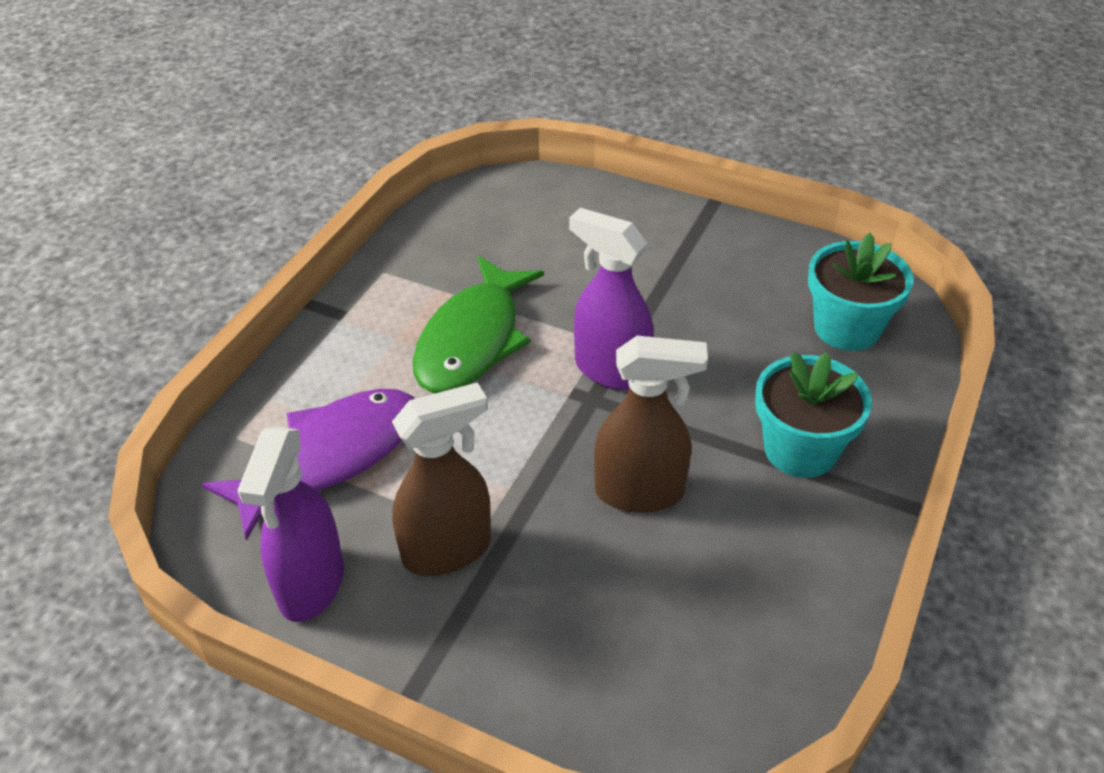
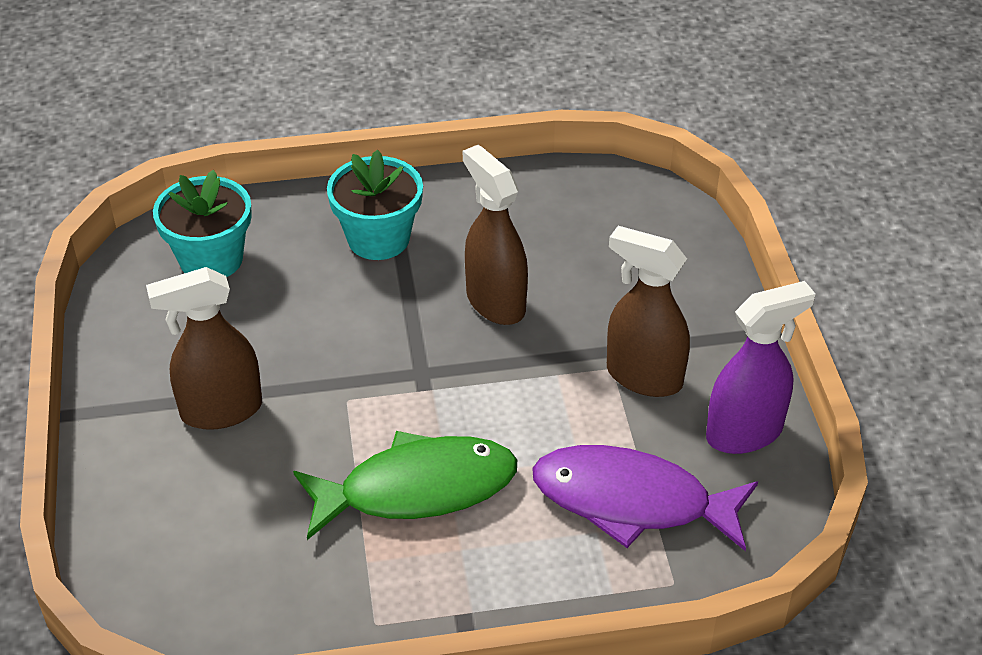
camera: 125 degrees left, 0 degrees up
purple spray bottle [569,208,654,390] -> none
none -> brown spray bottle [146,267,262,430]

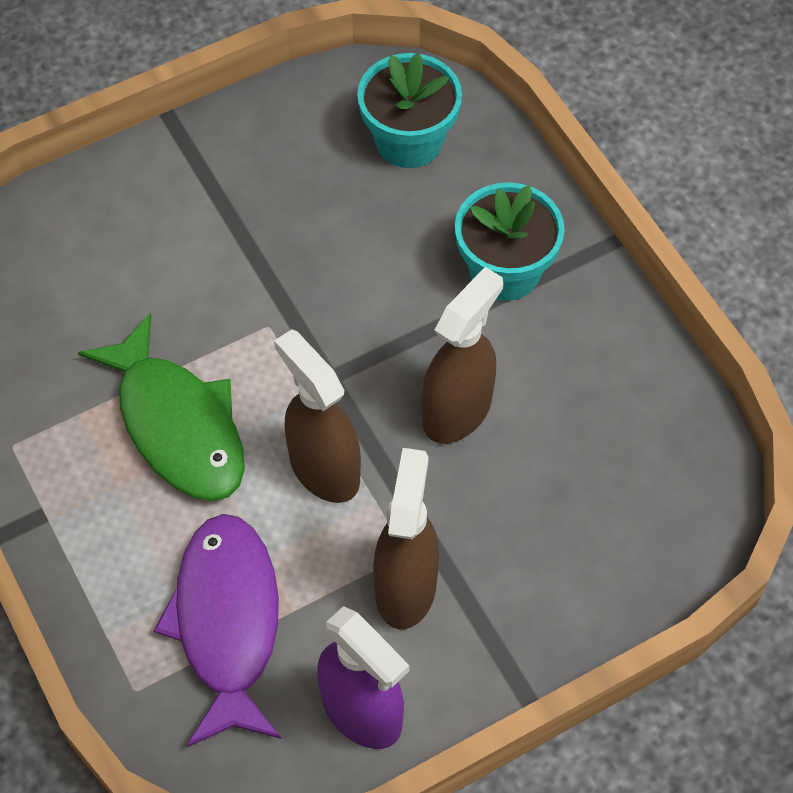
camera: 70 degrees right, 15 degrees up
brown spray bottle [146,267,262,430] -> brown spray bottle moved to [274,329,361,503]

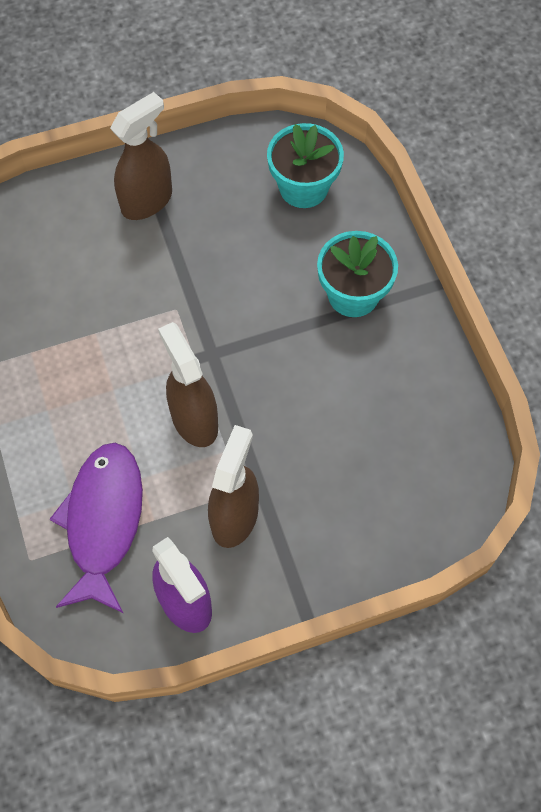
camera: 10 degrees right, 5 degrees up
green fish [78,313,245,501] -> none
brown spray bottle [422,267,503,444] -> brown spray bottle moved to [110,92,172,220]

